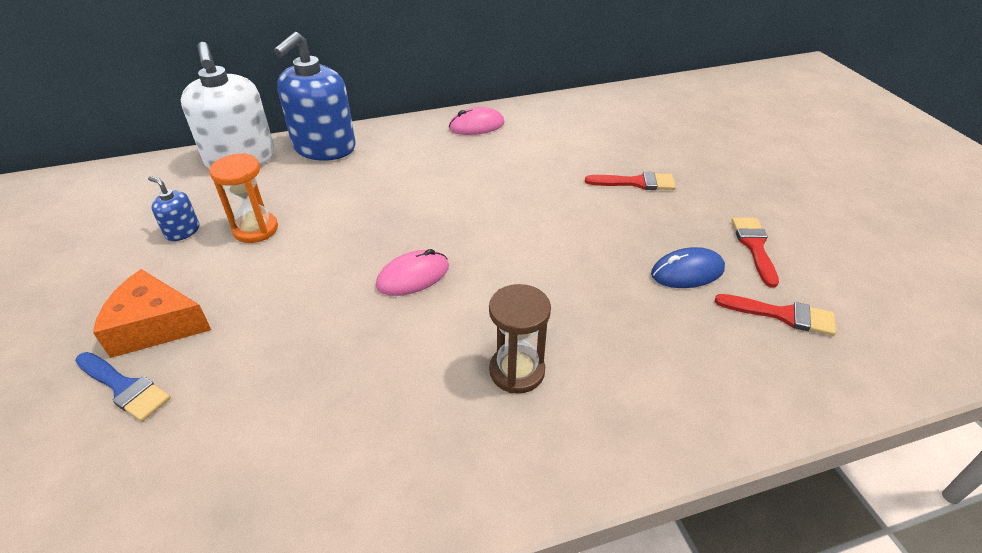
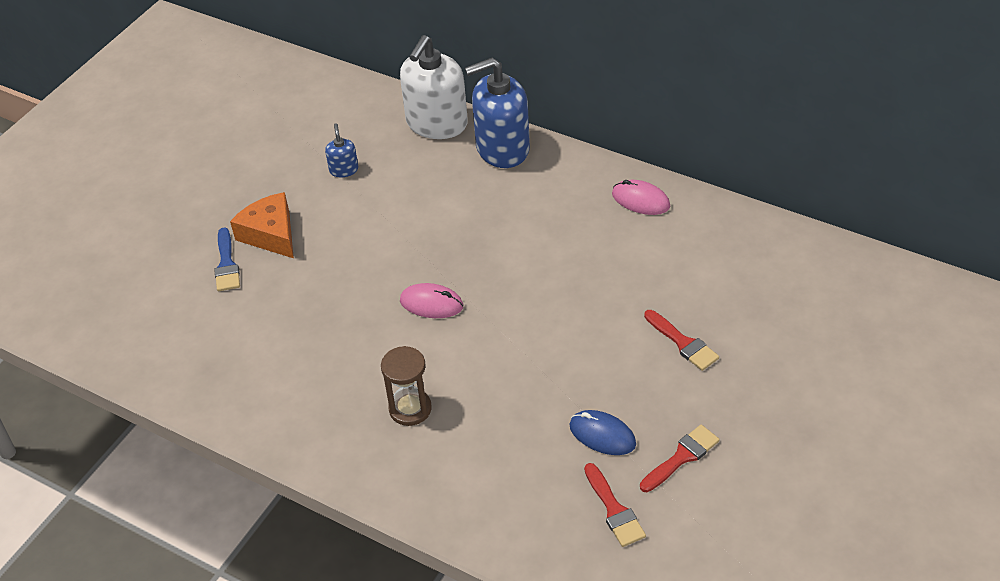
camera: 50 degrees right, 5 degrees up
orange hourglass [209,153,278,243] -> none

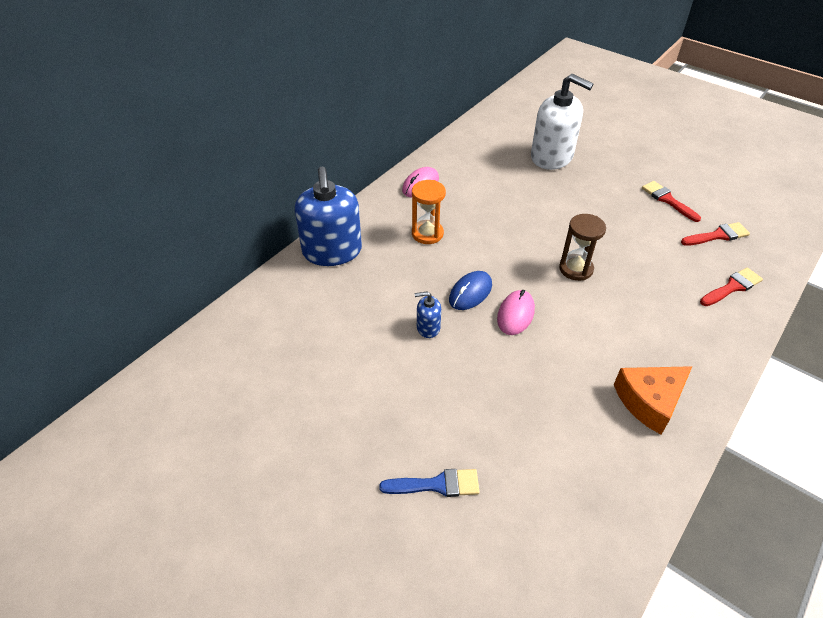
camera: 85 degrees left, 0 degrees up
orange cheese [230,192,294,258] -> orange cheese moved to [614,366,692,435]
blue soap dispenser [325,123,358,177] -> blue soap dispenser moved to [415,291,441,338]
brown hourglass [381,346,432,426] -> brown hourglass moved to [559,214,606,281]
white soap dispenser [400,35,468,139] -> white soap dispenser moved to [531,74,594,170]
blue mouse [570,410,636,455] -> blue mouse moved to [449,271,492,310]
red brush [644,310,719,371] -> red brush moved to [700,267,763,306]
none -> orange hourglass [412,180,446,244]

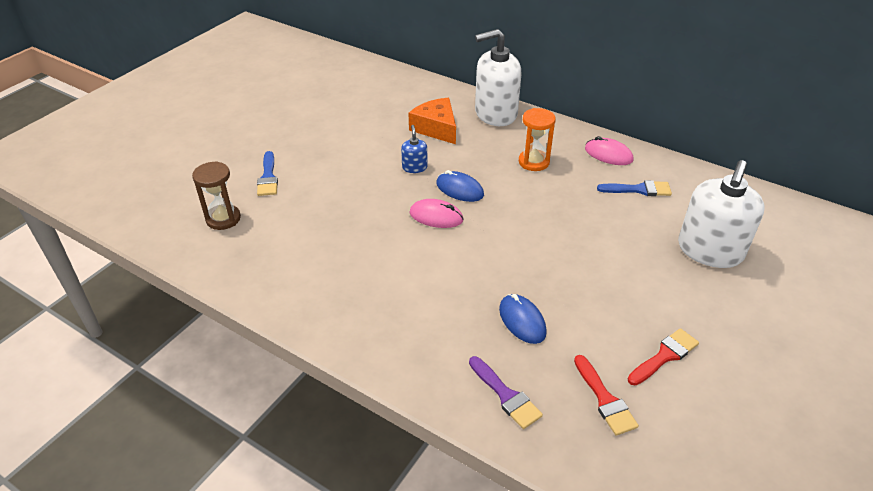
camera: 85 degrees right, 5 degrees down
blue soap dispenser [295,167,362,266] -> white soap dispenser [475,29,522,126]
brown hourglass [559,214,606,281] -> brown hourglass moved to [192,161,241,230]
orange cheese [614,366,692,435] -> orange cheese moved to [408,98,456,144]
red brush [700,267,763,306] -> purple brush [469,356,543,429]
none -> blue mouse [499,294,547,344]
none -> blue brush [597,180,672,196]

